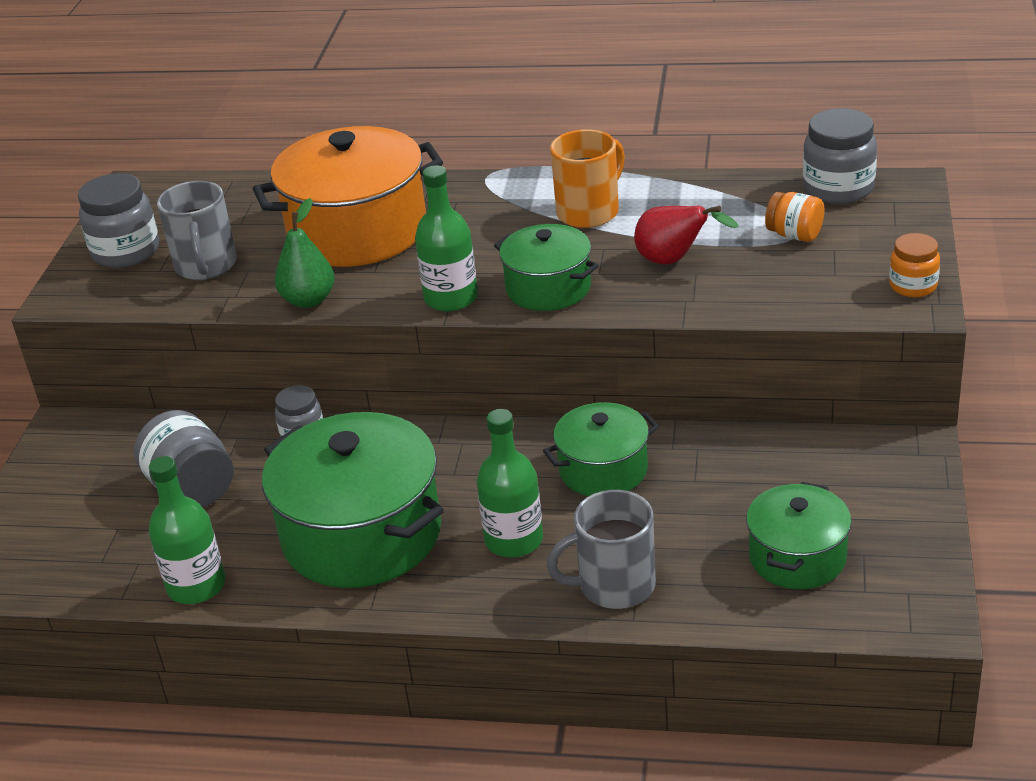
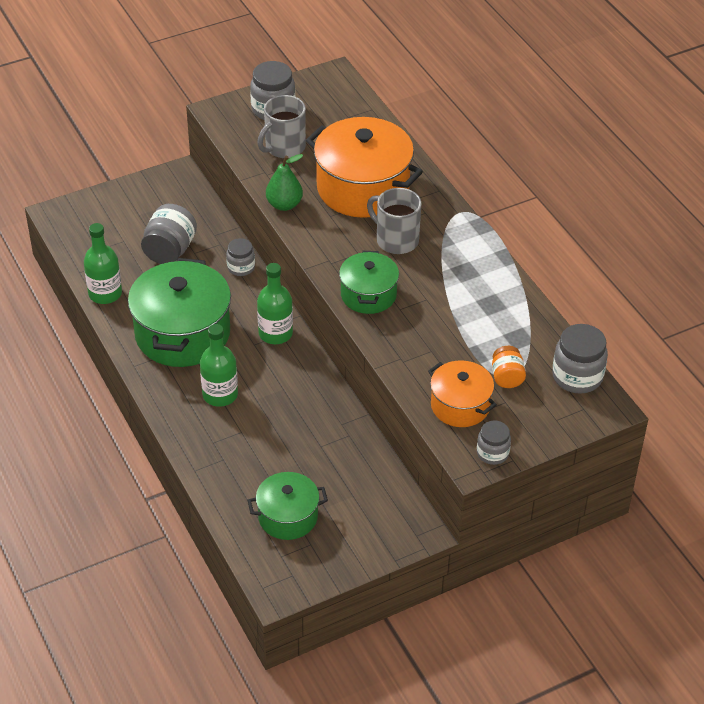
camera: 50 degrees right, 10 degrees up
green bottle [415,165,478,312] -> green bottle moved to [257,263,293,344]
green pot [543,402,659,496] -> none
grey mug [547,490,656,609] -> grey mug moved to [367,188,422,254]
orange mug [550,129,625,228] -> none
red pear [634,206,739,264] -> none
orange jar [889,233,940,297] -> grey jar [477,421,511,465]
none -> orange pot [428,360,497,427]

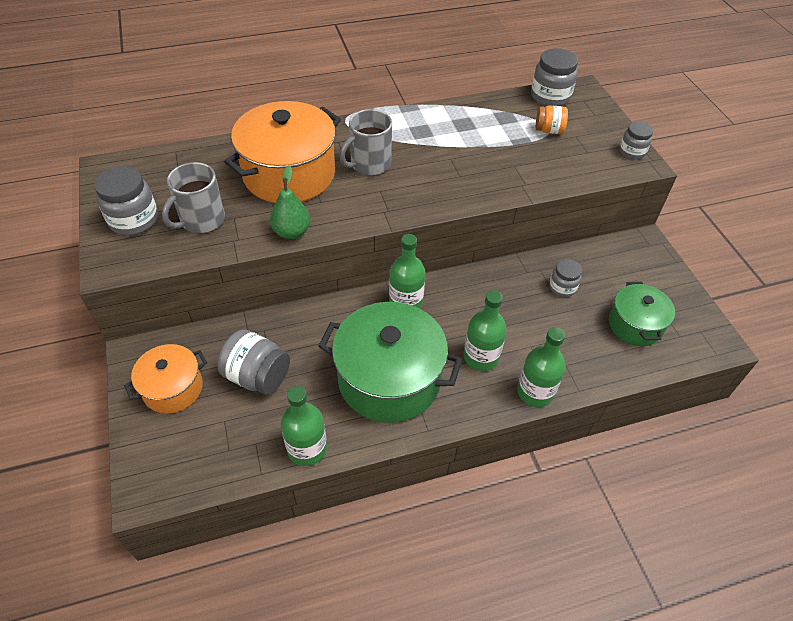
camera: 80 degrees left, 5 degrees up
grey jar [226,238,255,276] -> grey jar moved to [549,259,582,297]
grey mug [257,95,306,158] -> grey mug turned 75 degrees clockwise [162,162,225,233]
green pot [339,251,399,314] -> none
orange pot [428,360,497,427] -> orange pot moved to [124,344,207,414]
none -> green bottle [517,327,566,407]

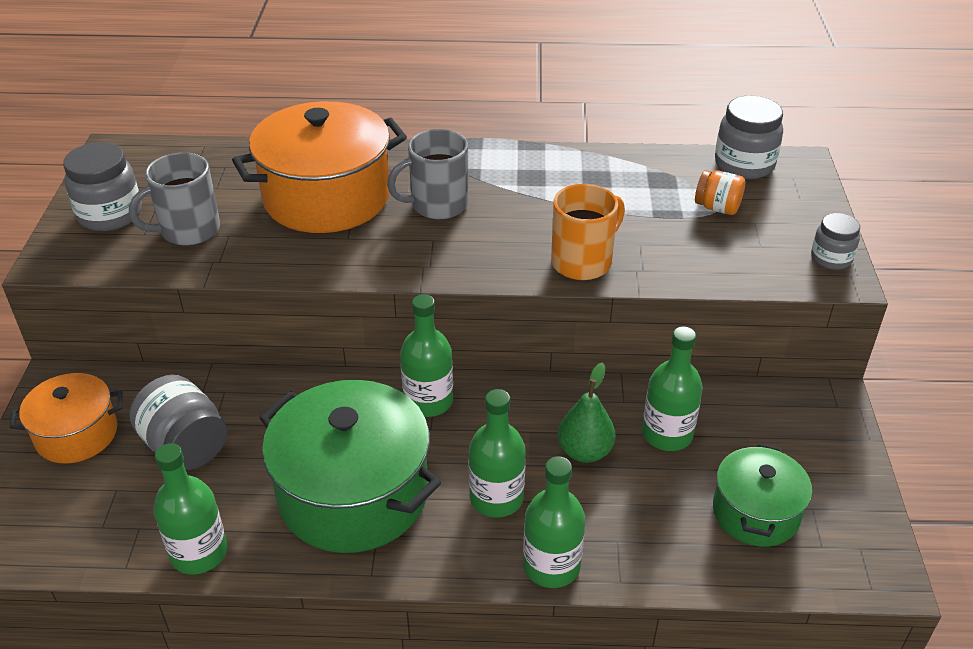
camera: 20 degrees right, 10 degrees down
green pear [270,165,310,239] -> green pear moved to [558,362,616,463]
grey jar [549,259,582,297] -> green bottle [642,326,703,451]
none -> orange mug [551,184,625,280]

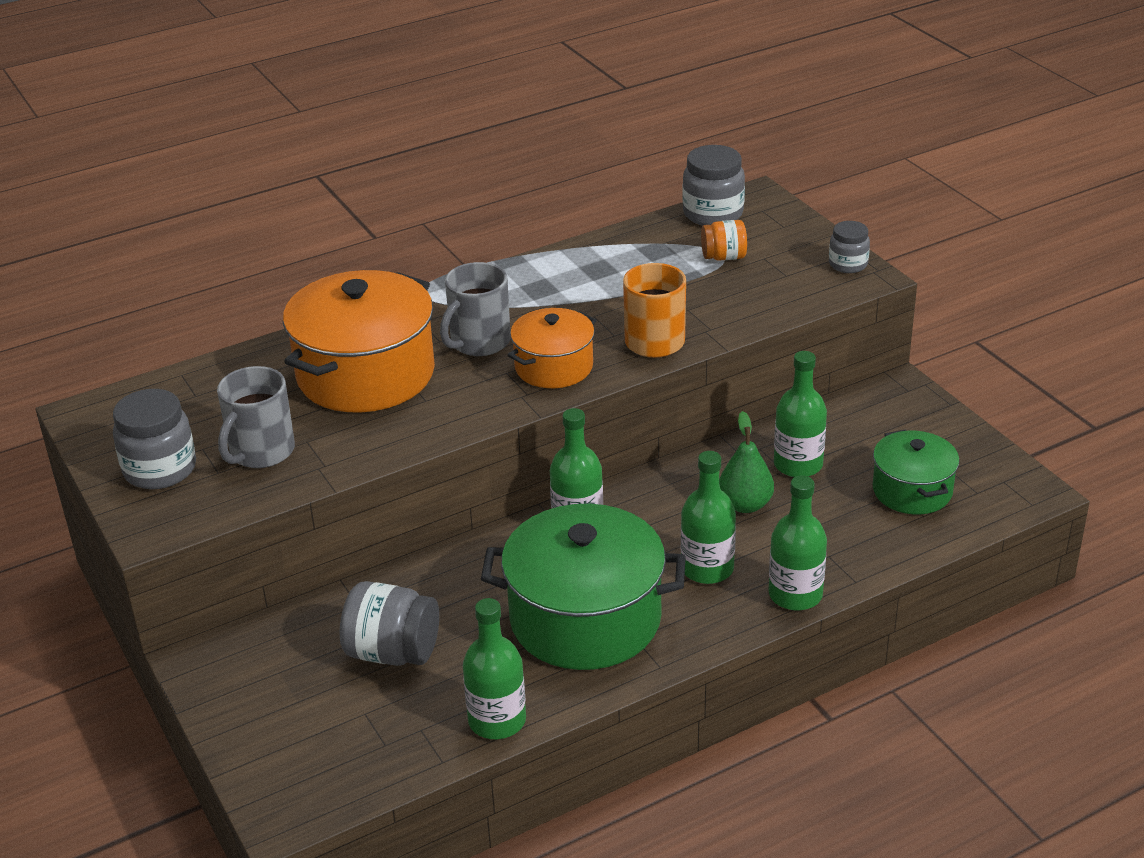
camera: 30 degrees left, 5 degrees down
orange pot [10,373,123,464] -> orange pot moved to [508,308,597,388]

